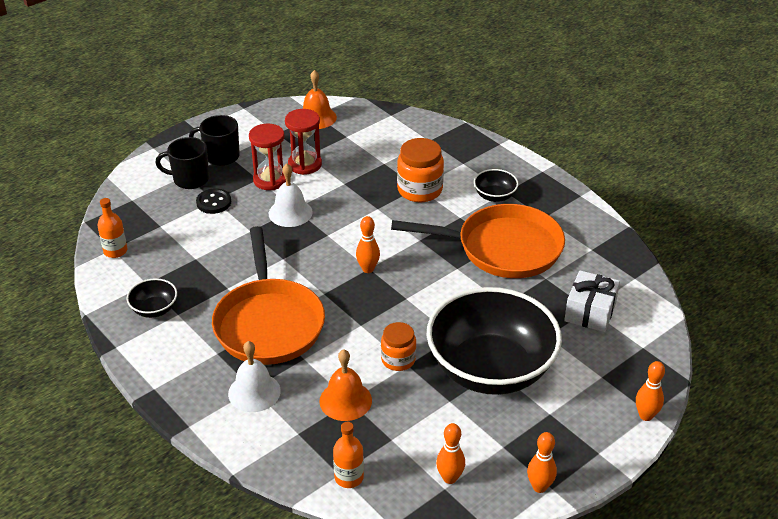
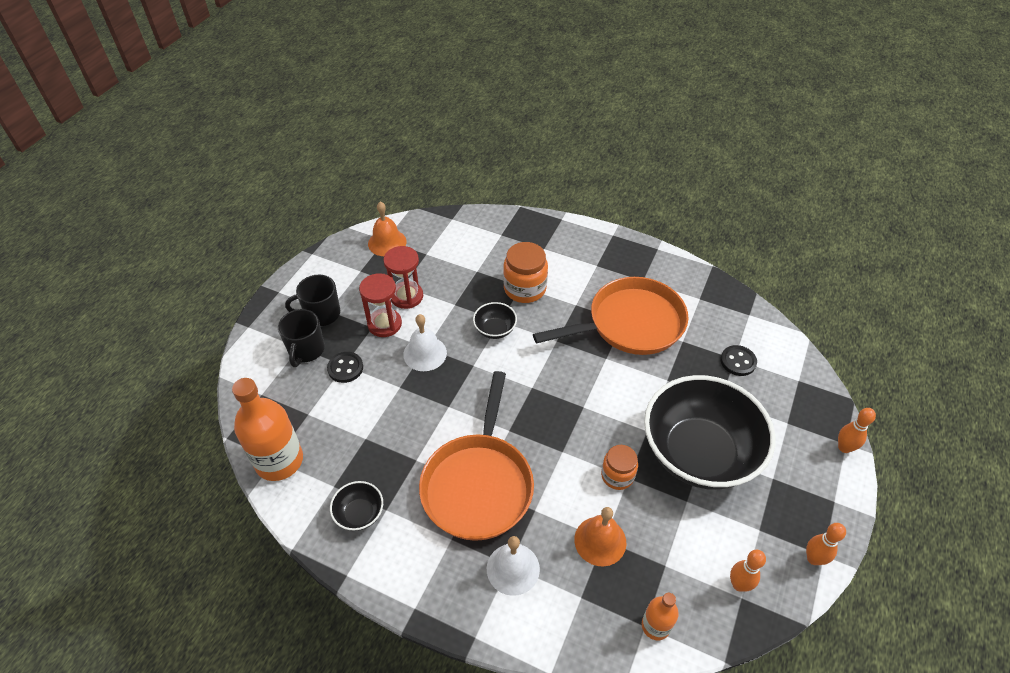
camera: 25 degrees left, 10 degrees up
orange bottle [97,198,127,258] -> orange bottle [232,378,303,481], size x1.91
black mug [155,137,209,189] -> black mug turned 60 degrees counterclockwise [278,309,325,367]
orange pan [212,226,325,365] -> orange pan turned 45 degrees clockwise [419,371,534,541]
orange bowling pin [356,216,380,273] -> none
black bowl [474,169,519,202] -> black bowl moved to [473,302,517,339]
white gift [564,270,620,332] -> black button [721,345,757,376]

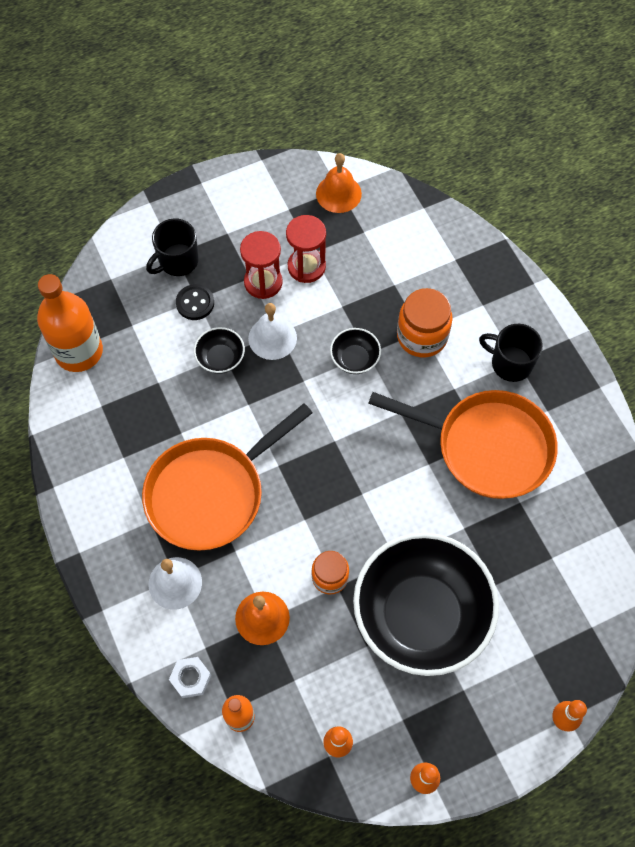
camera: 40 degrees right, 15 degrees up
black mug [285,275,340,326] -> black mug moved to [479,324,543,382]
black bowl [330,481,383,531] -> black bowl moved to [194,327,245,374]
black button [721,345,757,376] -> none
none -> white nut [169,657,211,698]

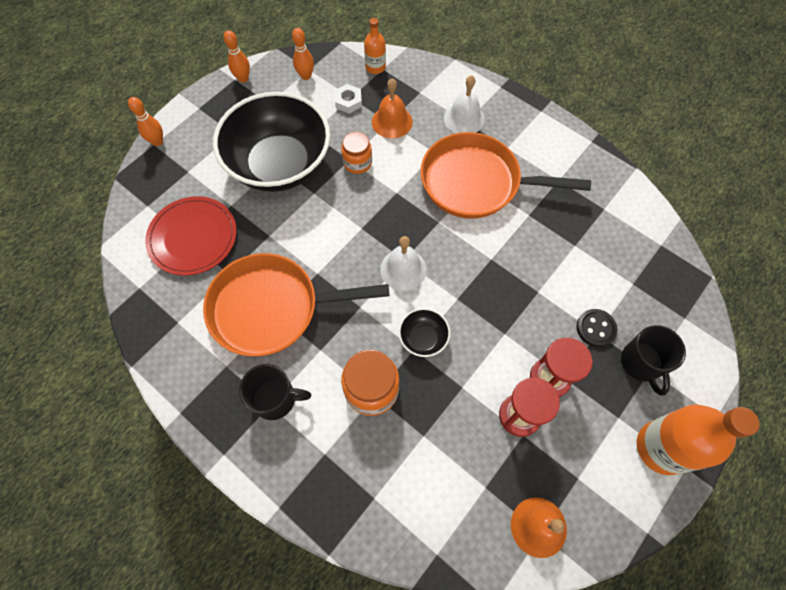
camera: 155 degrees right, 0 degrees up
orange bottle [37,274,103,372] -> orange bottle moved to [637,405,760,475]
orange pan [142,403,312,551] -> orange pan turned 105 degrees counterclockwise [420,132,591,219]
black mug [146,218,199,276] -> black mug turned 150 degrees clockwise [621,325,686,395]
white nut [169,657,211,698] -> white nut moved to [335,84,362,114]
black bowl [194,327,245,374] -> none
white bell [248,303,297,360] -> white bell moved to [380,236,427,291]
none -> red plate [145,196,237,276]

